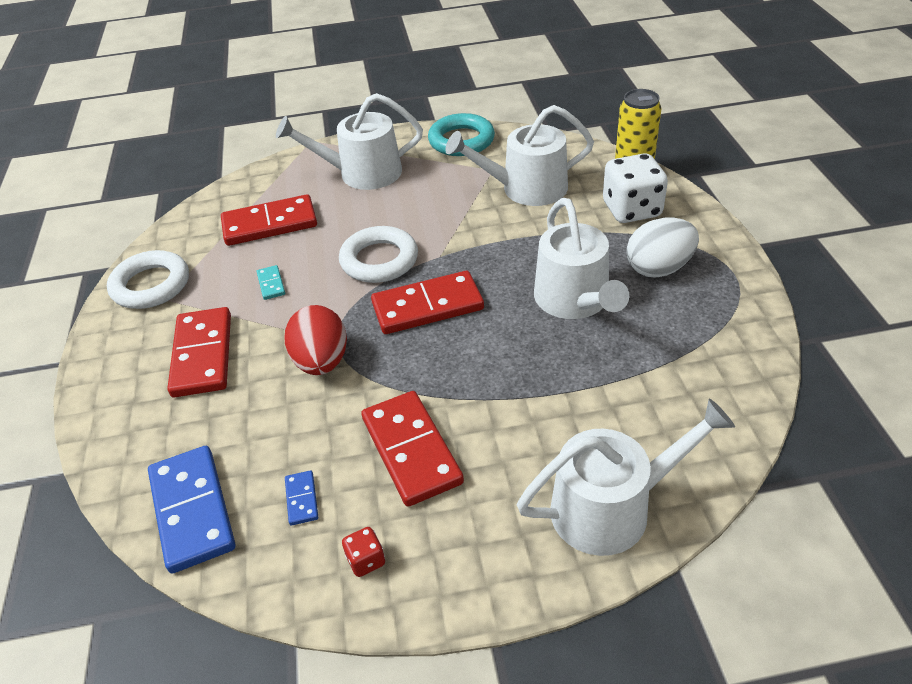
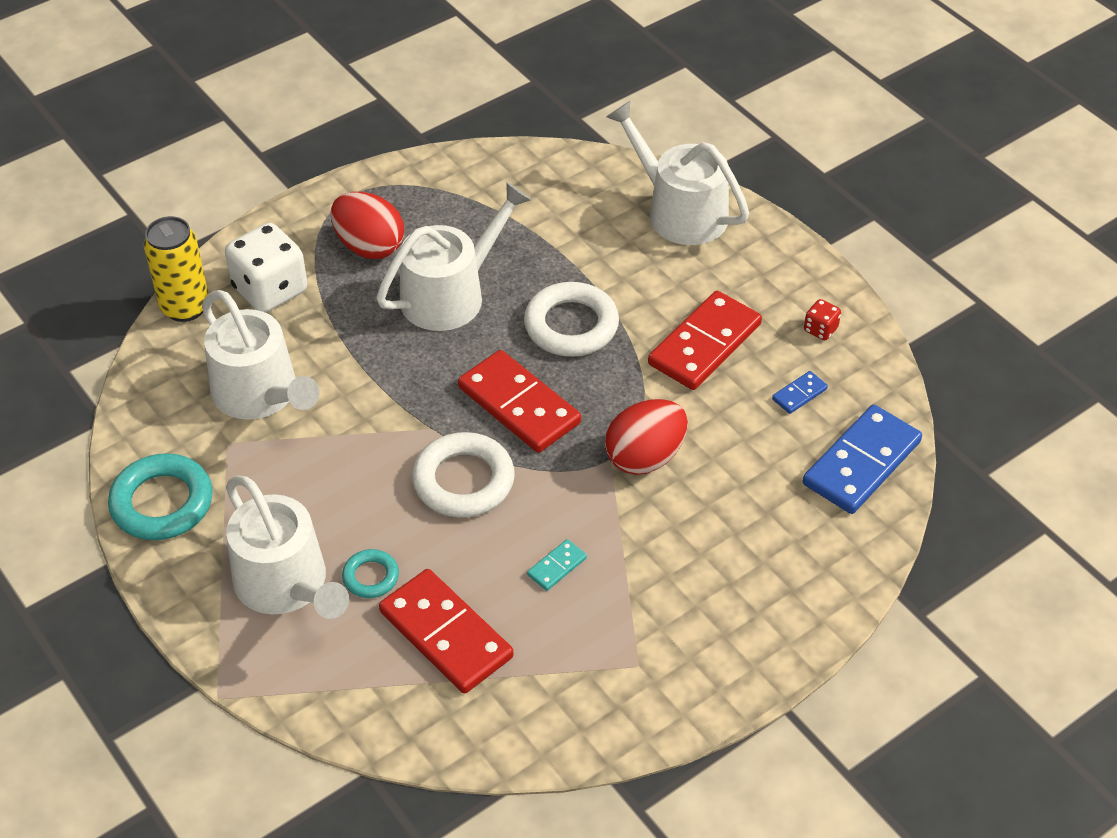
camera: 120 degrees left, 5 degrees up
white ring [107,250,189,309] -> white ring moved to [524,282,619,357]
red domino [167,307,231,397] -> none
white egg [626,217,699,278] -> red egg [331,192,404,259]
none -> turquoise ring [342,549,399,598]

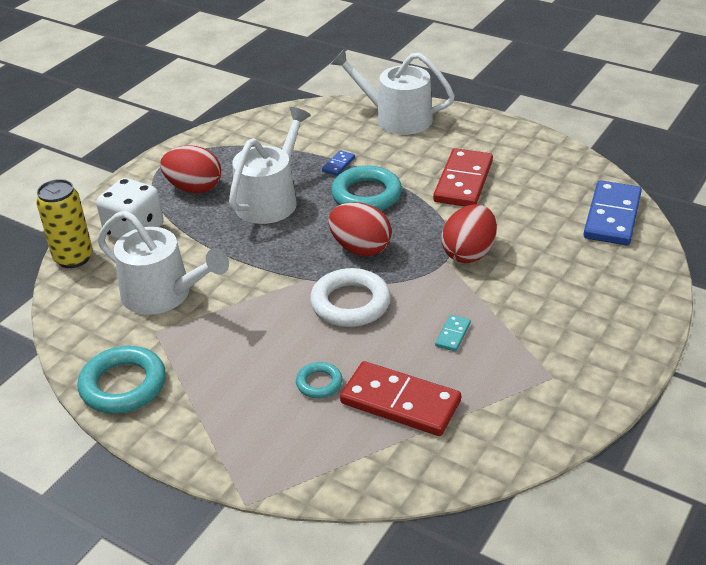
camera: 20 degrees left, 10 degrees down
white watering can [226,476,349,619] -> none
red domino [458,350,581,453] -> red egg [328,202,392,256]
white ring [524,282,619,357] -> turquoise ring [331,166,402,211]
blue domino [772,371,828,414] -> blue domino moved to [322,150,355,176]
red dice [804,299,841,340] -> none

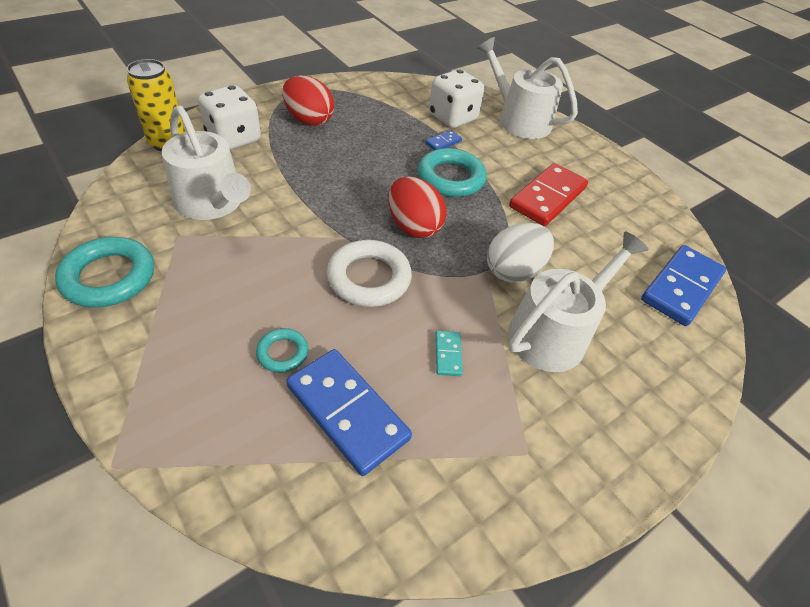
camera: 15 degrees right, 10 degrees up
white watering can [229,107,311,224] -> white watering can moved to [508,231,649,372]
red domino [340,361,461,436] -> blue domino [286,349,412,476]
turquoise domino [435,315,471,352] -> turquoise domino turned 45 degrees counterclockwise [435,331,463,376]
red egg [442,204,497,263] -> white egg [487,223,554,283]
none -> white dice [429,69,484,128]

